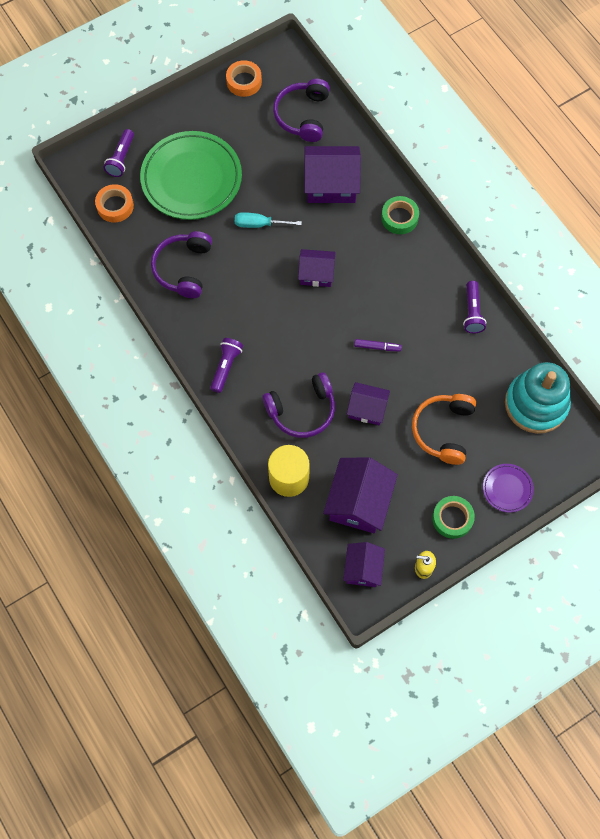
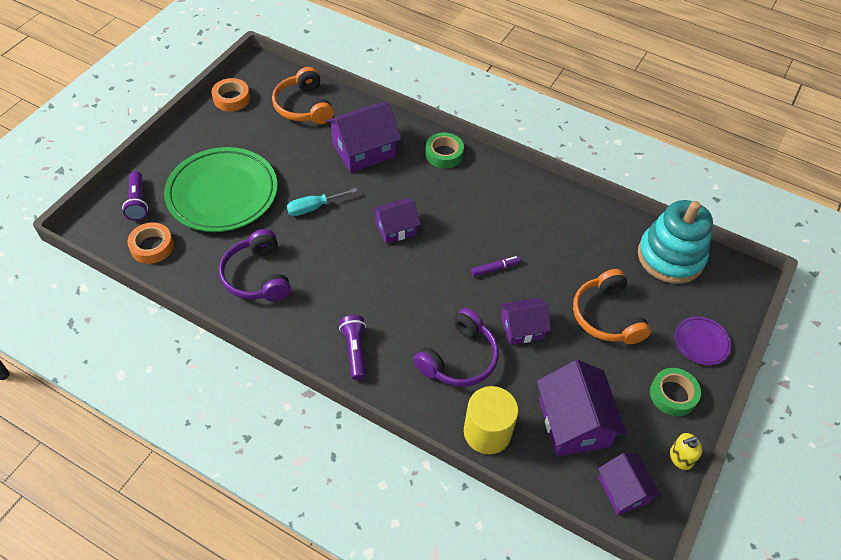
camera: 30 degrees left, 15 degrees down
purple headphones [273,79,330,142] -> orange headphones [272,67,334,124]
purple flashlight [463,281,486,333] -> none

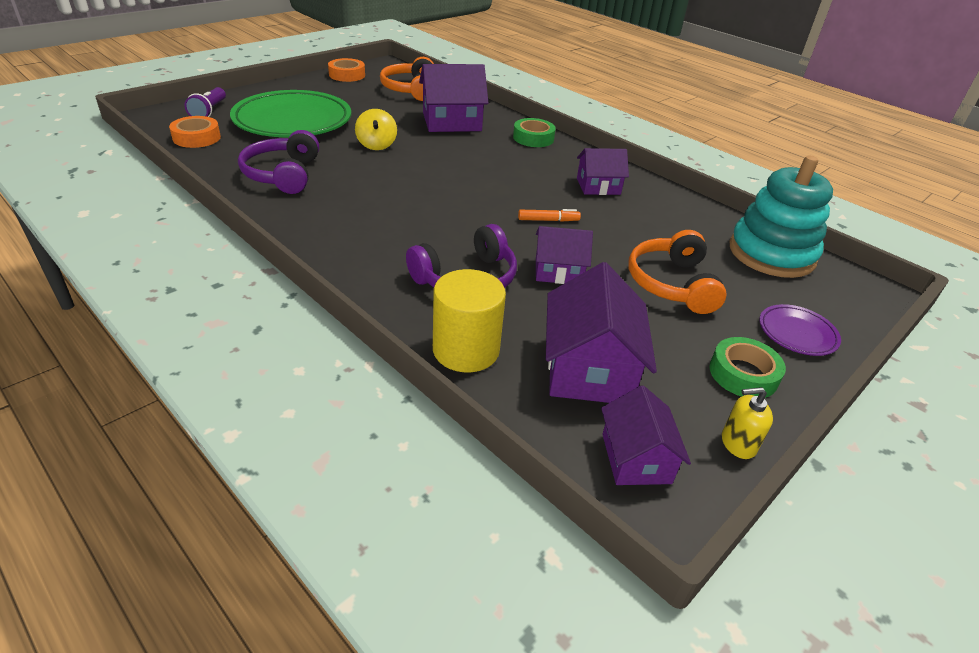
camera: 15 degrees right, 15 degrees down
turquoise screwdriver [287,188,357,216] -> yellow spinning top [355,109,397,150]
purple flashlight [339,315,366,380] -> none
purple house [372,198,421,244] -> purple house moved to [577,148,629,195]
purple marker [471,256,520,277] -> orange marker [518,209,581,222]

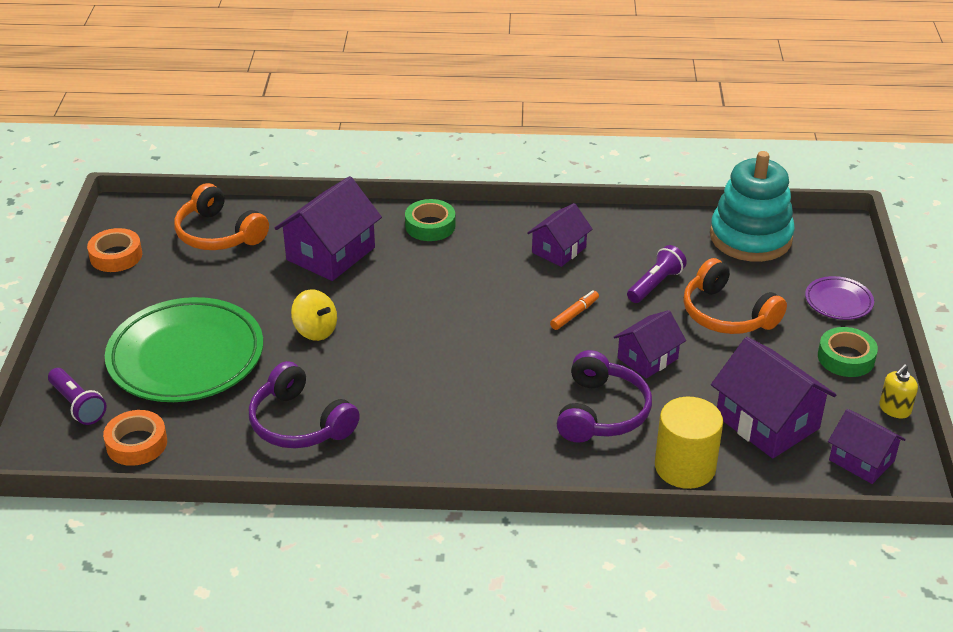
camera: 40 degrees left, 0 degrees up
none -> purple flashlight [627,245,687,303]

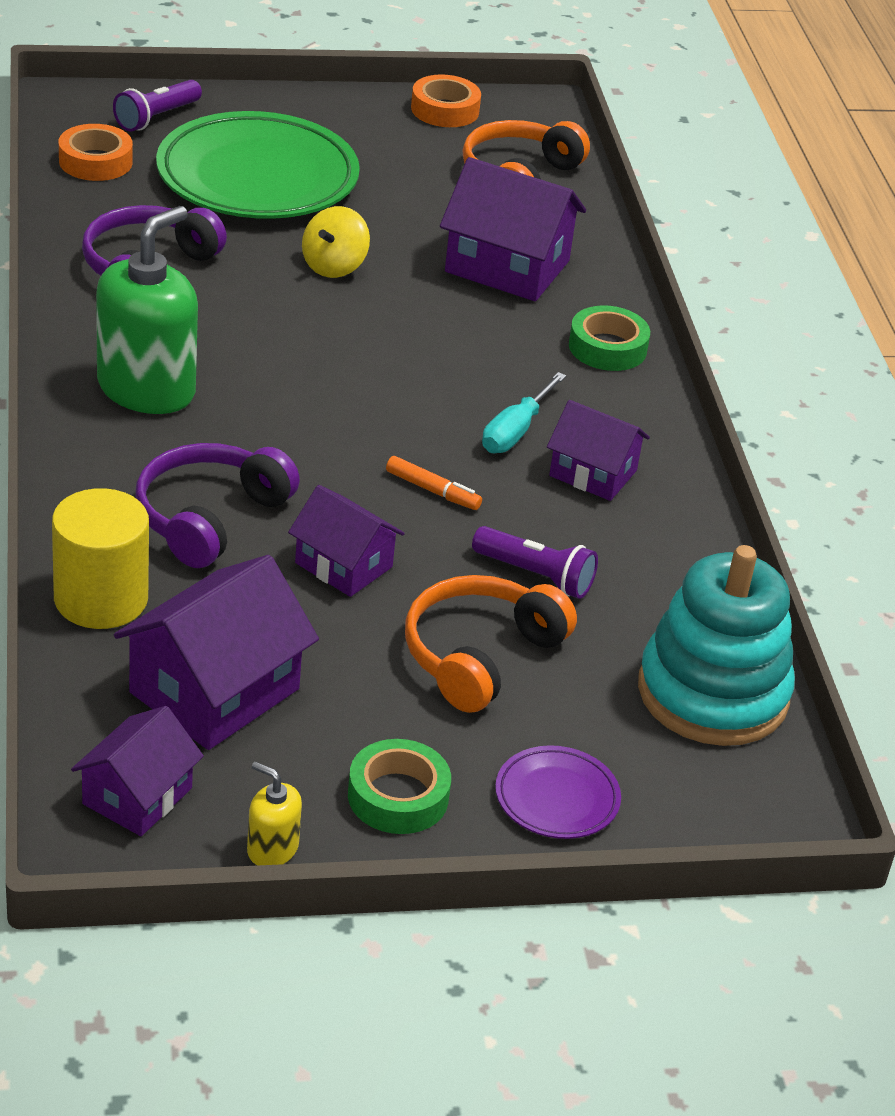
camera: 75 degrees right, 0 degrees up
purple headphones [557,350,652,443] -> purple headphones turned 120 degrees clockwise [135,443,300,568]
none -> green soap dispenser [96,206,198,414]
none -> turquoise screwdriver [482,372,566,453]

